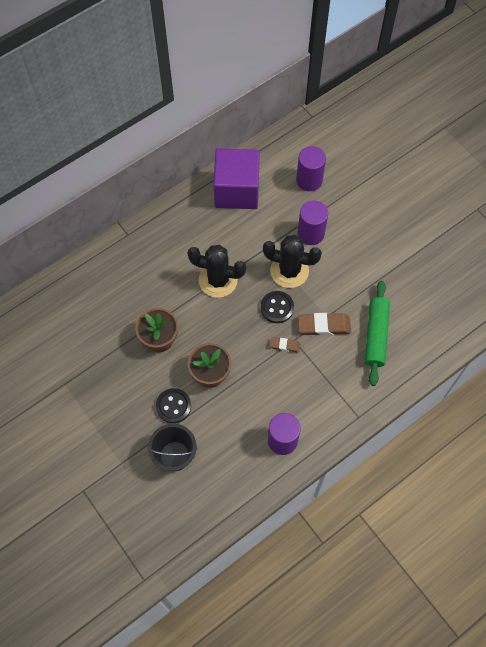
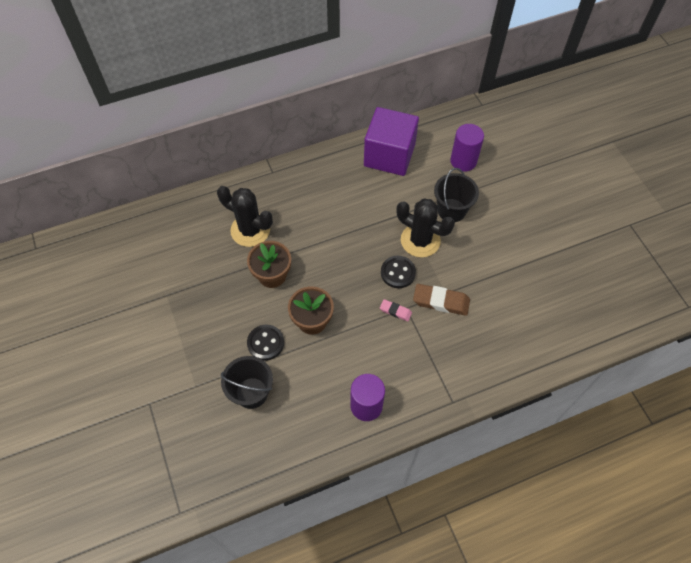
camera: 15 degrees right, 5 degrees down
black cactus [187,245,246,298] -> black cactus moved to [217,186,273,247]
brown eraser [270,337,300,353] -> pink eraser [380,299,412,321]
purple cylinder [298,201,328,245] -> black bucket [434,168,479,222]
green rolling pin [365,281,390,386] -> none

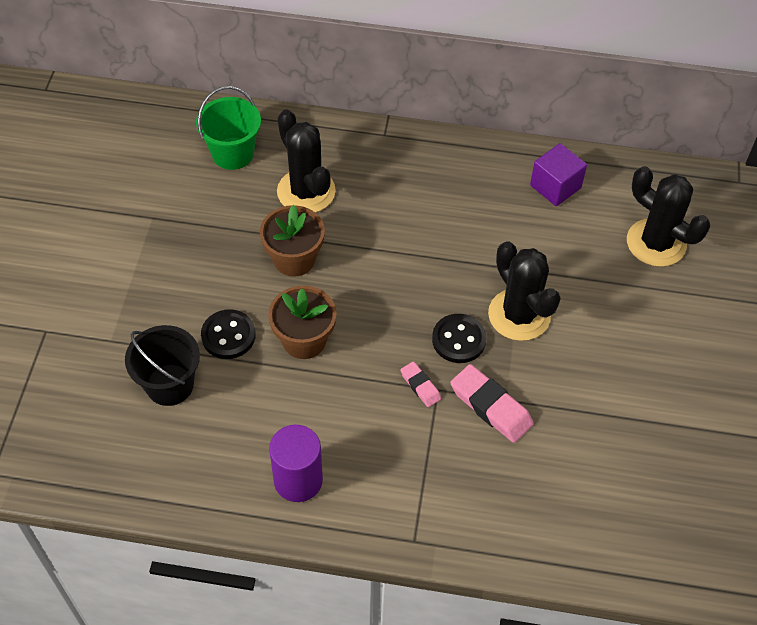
camera: 30 degrees right, 5 degrees down
purple cube [364,107,419,176] -> purple cube [530,143,587,206], size x0.56
brown eraser [413,284,470,316] -> pink eraser [451,364,534,443]
black bucket [434,168,479,222] -> none
purple cylinder [450,124,484,172] -> black cactus [627,166,710,267]
none -> green bucket [196,86,261,170]

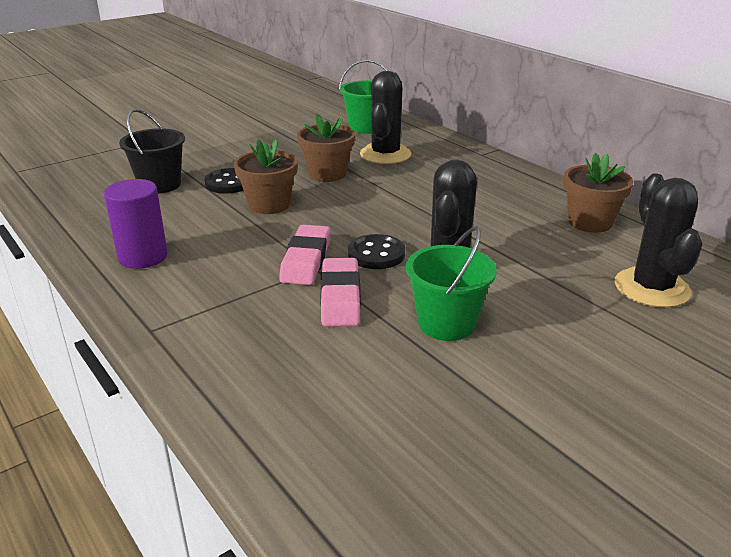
camera: 45 degrees right, 25 degrees down
pink eraser [401,361,441,407] -> pink eraser [279,225,331,285], size x1.80
purple cube [530,143,587,206] -> brown flower pot [564,153,633,233]
none -> green bucket [406,226,497,341]

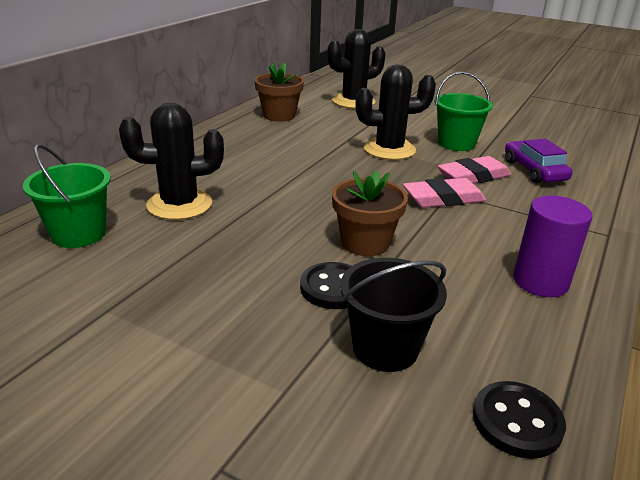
camera: 115 degrees left, 0 degrees up
brown flower pot [297,113,355,182] -> none
black button [348,234,405,269] -> black button moved to [473,381,566,459]
none -> purple car [505,139,573,183]

